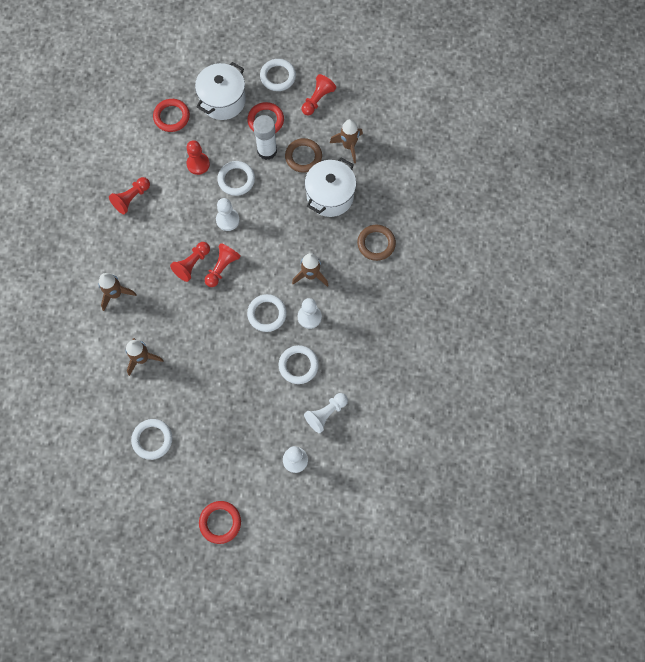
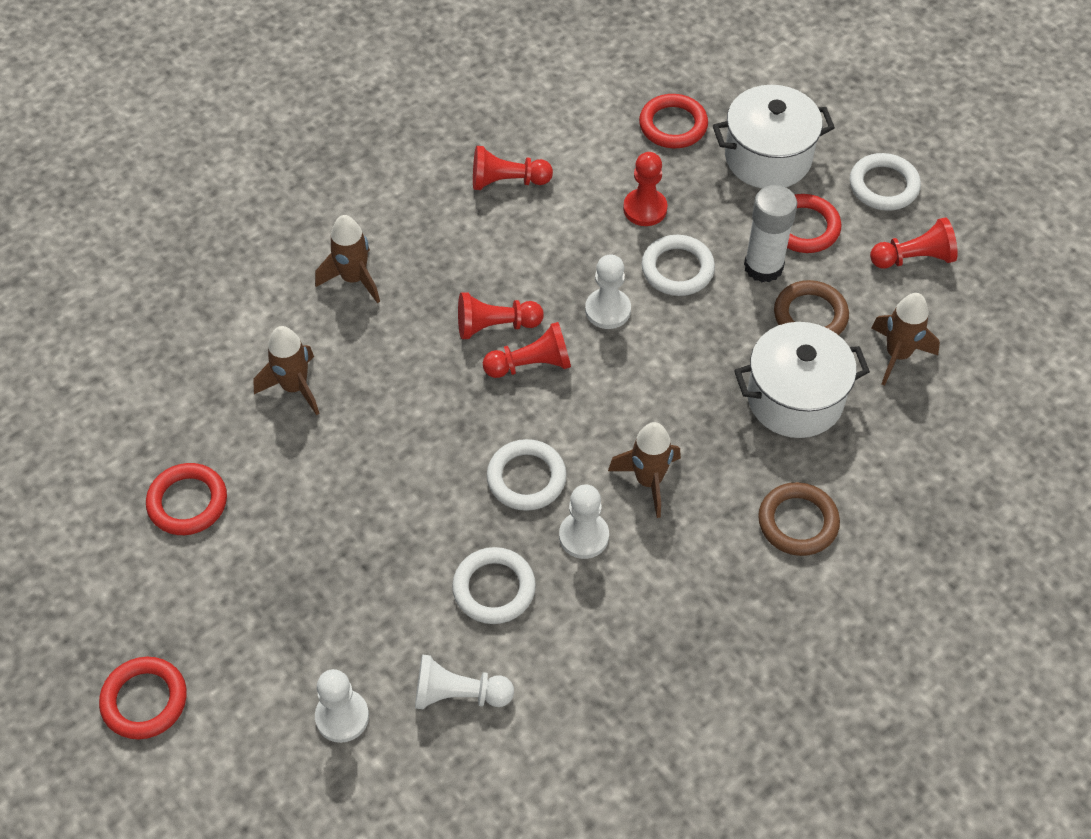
camera: 45 degrees right, 15 degrees down
white ring [131,419,172,460] -> red ring [146,463,227,535]

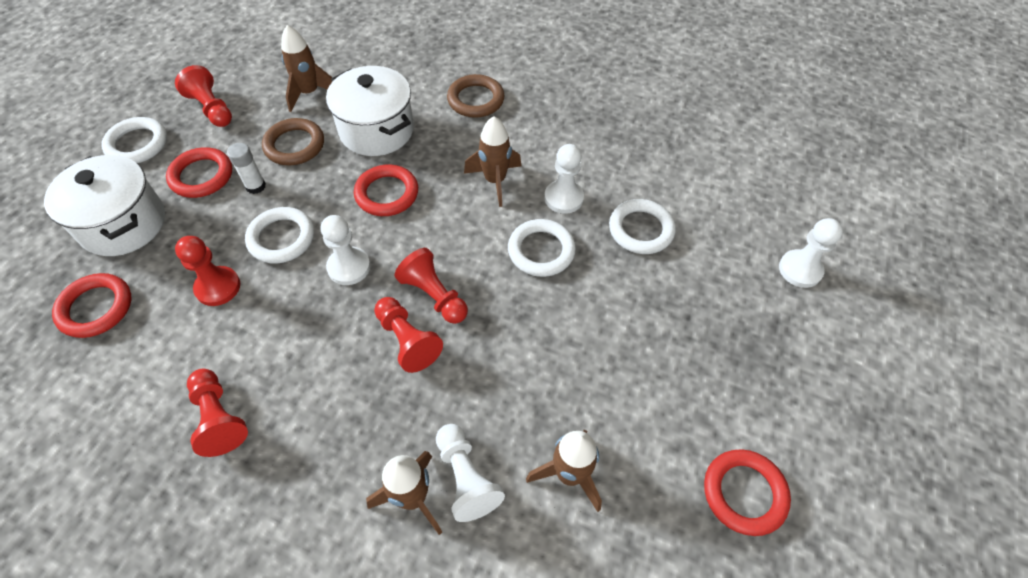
camera: 120 degrees left, 0 degrees up
red ring [99,657,187,739] -> red ring moved to [354,164,418,216]
white pawn [415,654,514,709] -> white pawn moved to [436,424,505,522]
white glue stick [744,185,797,282] -> white glue stick [227,143,266,194], size x0.57

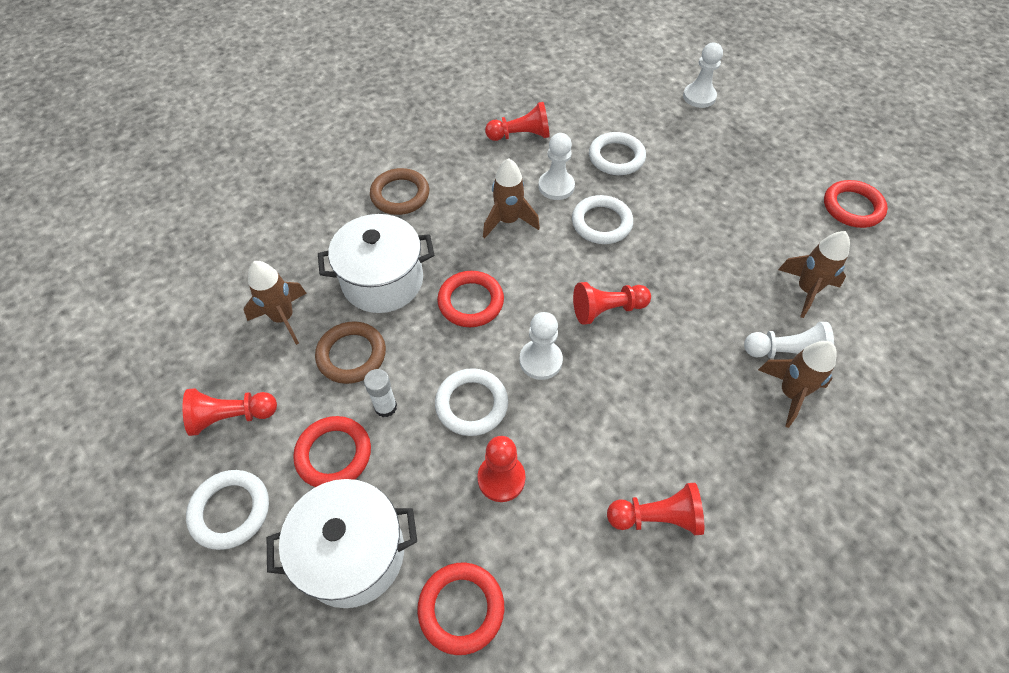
camera: 60 degrees left, 0 degrees up
red pawn [374,297,443,373] -> red pawn moved to [485,102,550,141]

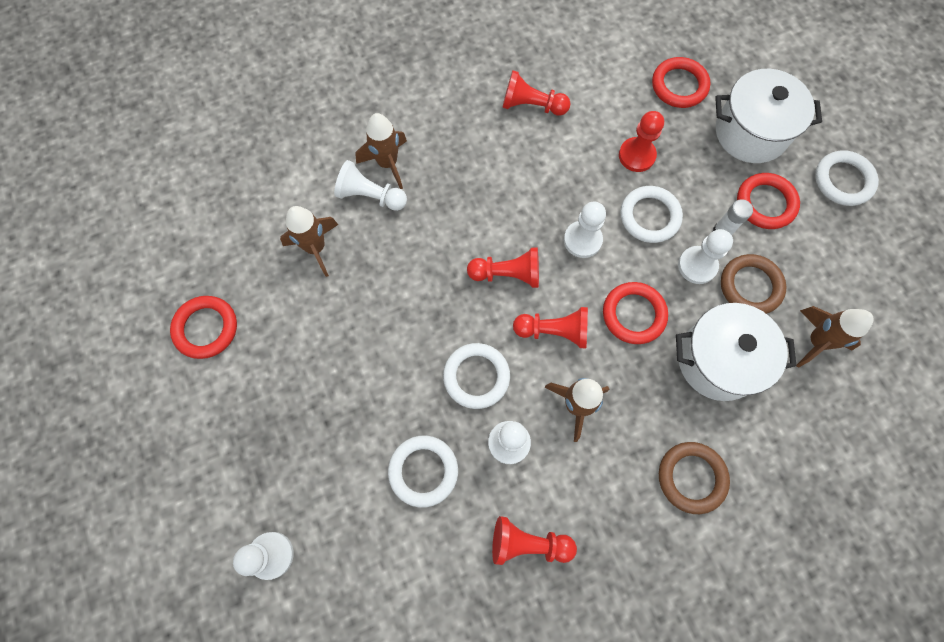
camera: 165 degrees left, 15 degrees up
red pawn [182,388,277,436] -> red pawn moved to [513,307,588,348]
none -> white pawn [678,229,733,284]

